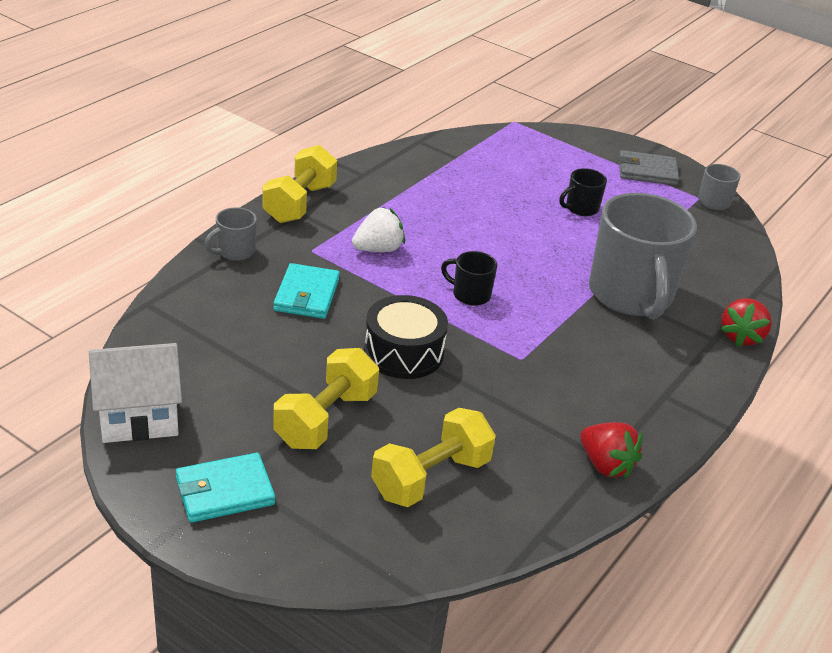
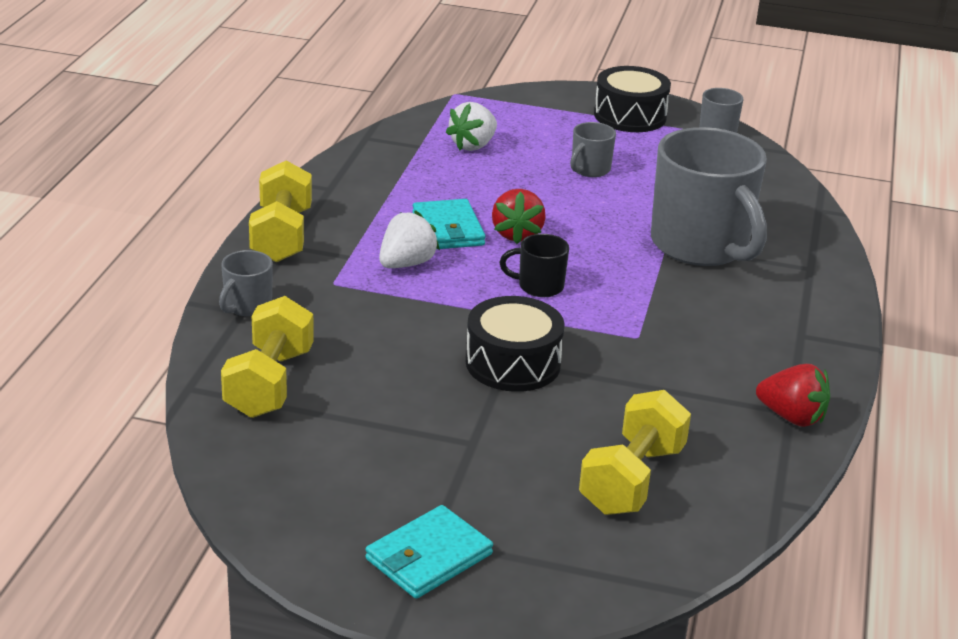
camera: 20 degrees left, 5 degrees down
white house [89,343,182,443] -> none
turquoise wallet [273,263,340,319] -> turquoise wallet moved to [412,199,486,249]
yellow dumbbell [273,348,379,449] -> yellow dumbbell moved to [221,296,314,418]
black mug [559,168,607,216] -> grey mug [570,122,616,177]
grey wallet [619,150,679,186] -> black drum [594,66,671,132]
red strawberry [721,298,772,347] -> red strawberry moved to [492,189,546,244]
none -> white strawberry [446,102,497,151]

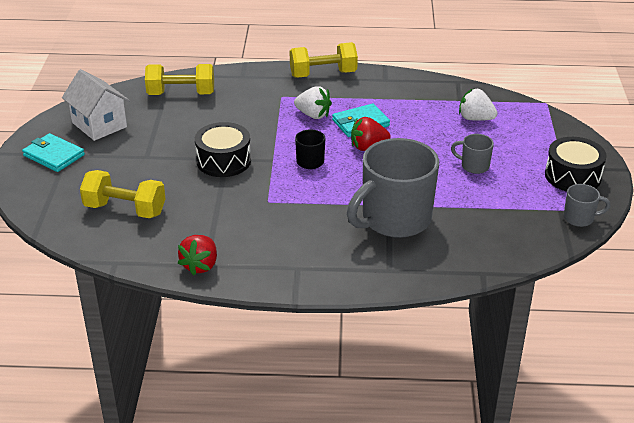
camera: 80 degrees right, 5 degrees up
grey mug [219,250,273,316] -> none
none -> white house [62,69,130,141]

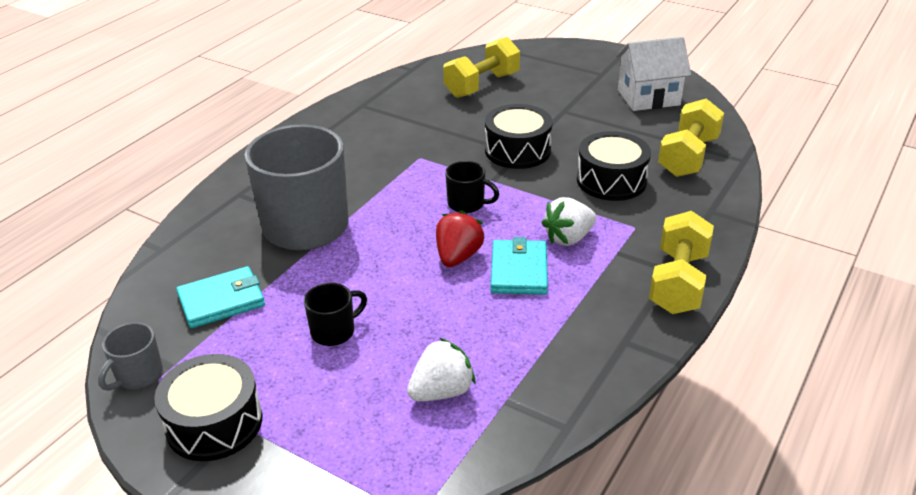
camera: 120 degrees right, 0 degrees up
turquoise wallet [22,133,85,172] -> turquoise wallet moved to [176,266,265,328]
red strawberry [178,235,217,276] -> none
grey mug [451,134,494,174] -> black mug [304,283,367,346]
none -> black drum [577,131,651,201]

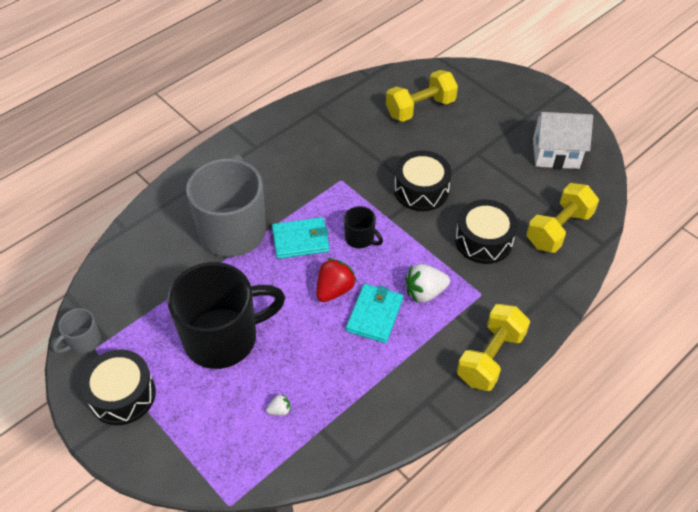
camera: 15 degrees right, 15 degrees up
turquoise wallet [176,266,265,328] -> turquoise wallet moved to [272,217,330,259]
black mug [304,283,367,346] -> black mug [167,262,285,369], size x2.29
white strawberry [407,338,476,401] -> white strawberry [266,394,291,415], size x0.50

